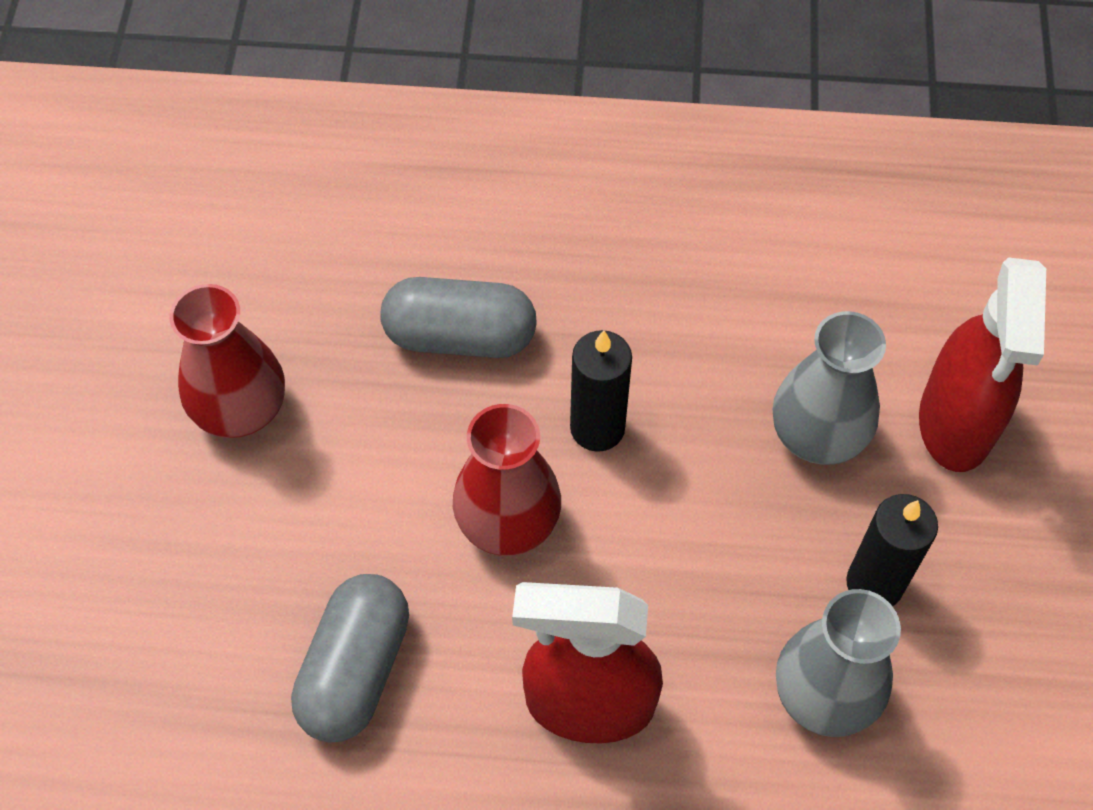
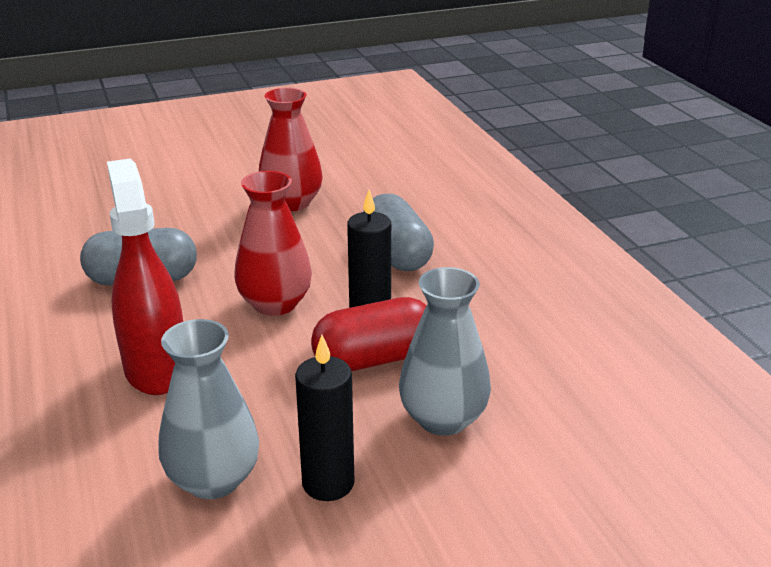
camera: 65 degrees right, 30 degrees down
red spray bottle [919,257,1046,472] -> none
none -> red capsule [311,297,427,371]

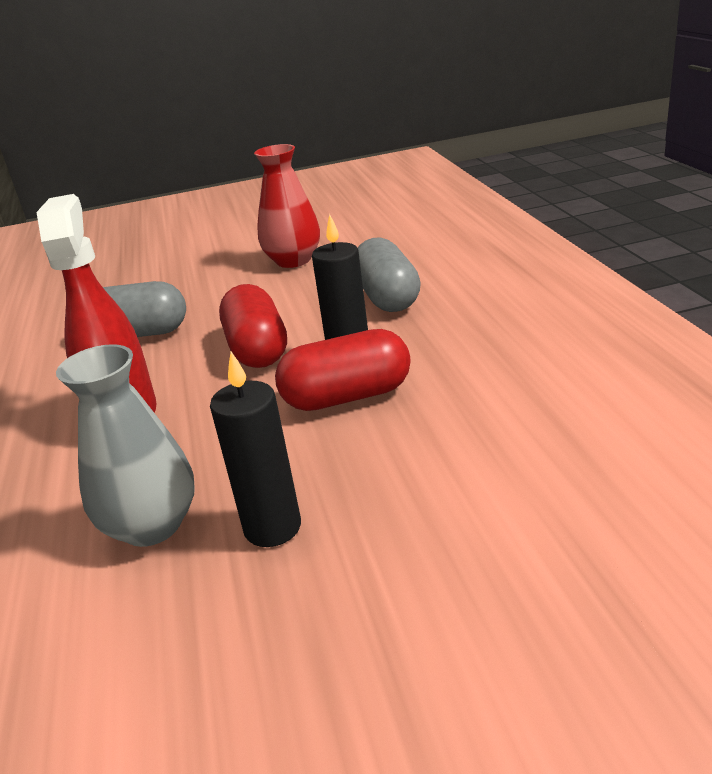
camera: 10 degrees right, 0 degrees up
red vase [234,171,312,316] -> red capsule [219,284,287,368]
grey vase [399,267,491,436] -> none

